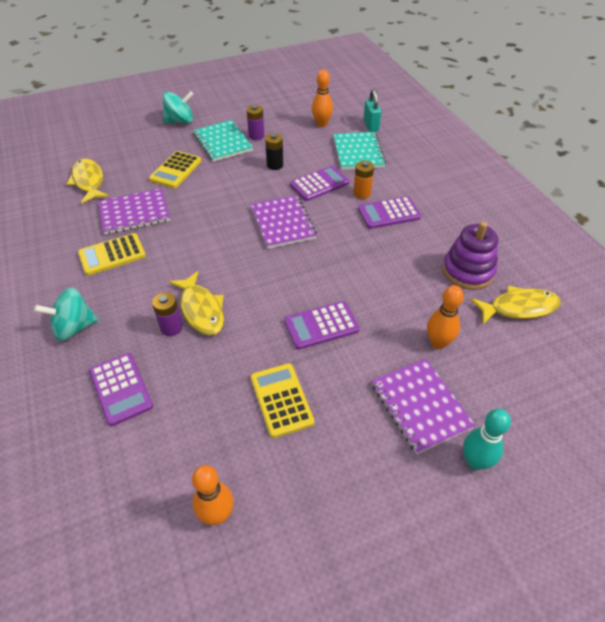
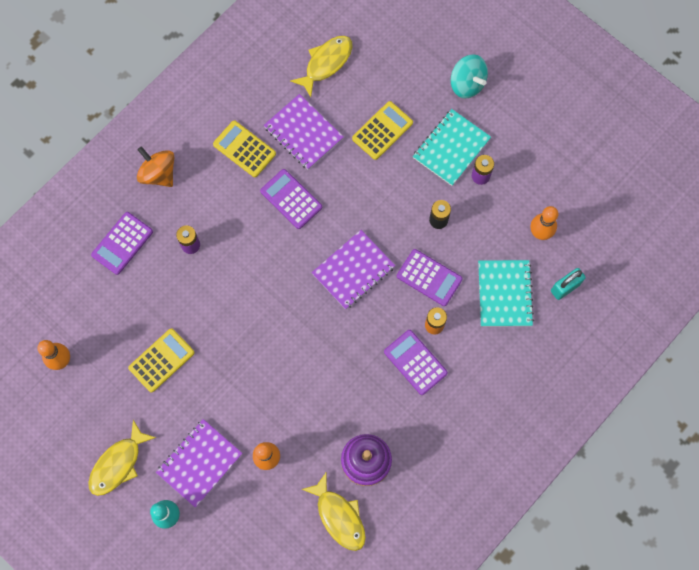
camera: 65 degrees right, 25 degrees up
turquoise spinning top [34,287,98,341] -> orange spinning top [137,146,174,187]
yellow calculator [149,151,202,188] -> yellow calculator turned 135 degrees clockwise [352,101,413,160]
yellow fish [169,271,224,335] -> yellow fish moved to [88,420,156,496]
purple calculator [284,301,359,350] -> purple calculator moved to [260,169,322,229]
turquoise notebook [333,132,386,170] -> turquoise notebook turned 60 degrees counterclockwise [478,260,534,327]

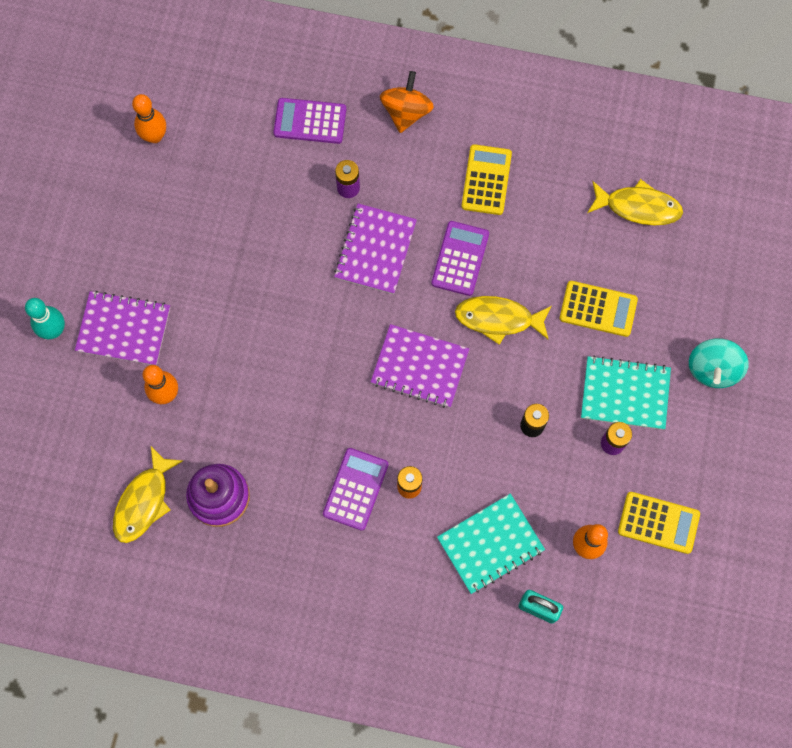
camera: 60 degrees right, 0 degrees up
yellow fish [88,420,156,496] -> yellow fish moved to [455,296,552,345]
yellow calculator [128,328,195,393] -> yellow calculator moved to [618,492,700,554]
purple notebook [264,94,344,170] -> purple notebook moved to [334,204,417,294]
purple calculator [397,249,463,306] -> none

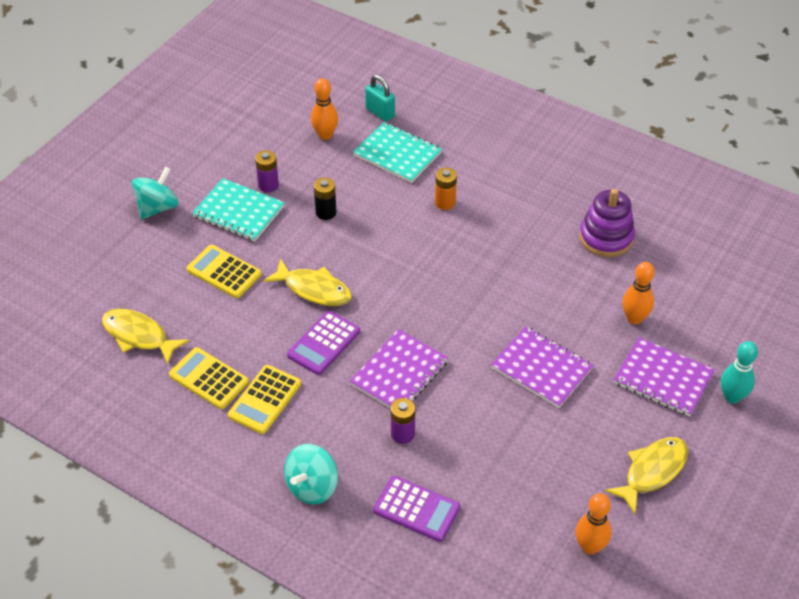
camera: 160 degrees left, 25 degrees down
yellow fish [113,446,183,543] -> yellow fish moved to [605,437,688,514]
purple calculator [323,448,388,531] -> none
purple notebook [371,324,469,408] -> purple notebook moved to [491,326,594,408]
orange spinning top [380,71,434,133] -> turquoise spinning top [284,444,338,504]
turquoise notebook [437,494,545,594] -> turquoise notebook turned 45 degrees clockwise [353,122,442,183]
yellow calculator [618,492,700,554] -> yellow calculator moved to [169,347,249,409]

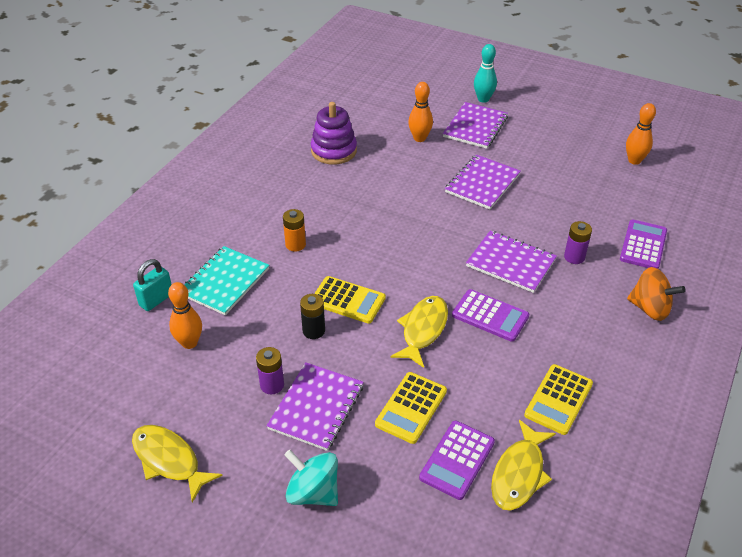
camera: 95 degrees left, 5 degrees down
turquoise notebook [192,178,285,241] -> purple notebook [266,362,364,451]
yellow calculator [228,365,301,434] -> yellow calculator moved to [314,276,386,324]
turquoise spinning top [284,444,338,504] -> orange spinning top [627,267,686,321]
yellow fish [605,437,688,514] -> yellow fish moved to [132,425,223,503]
none -> purple calculator [419,421,495,500]

